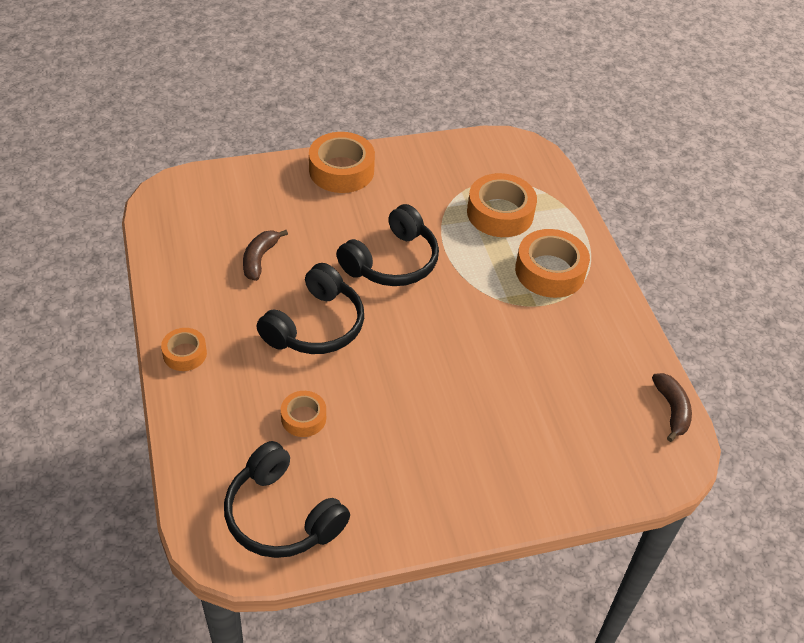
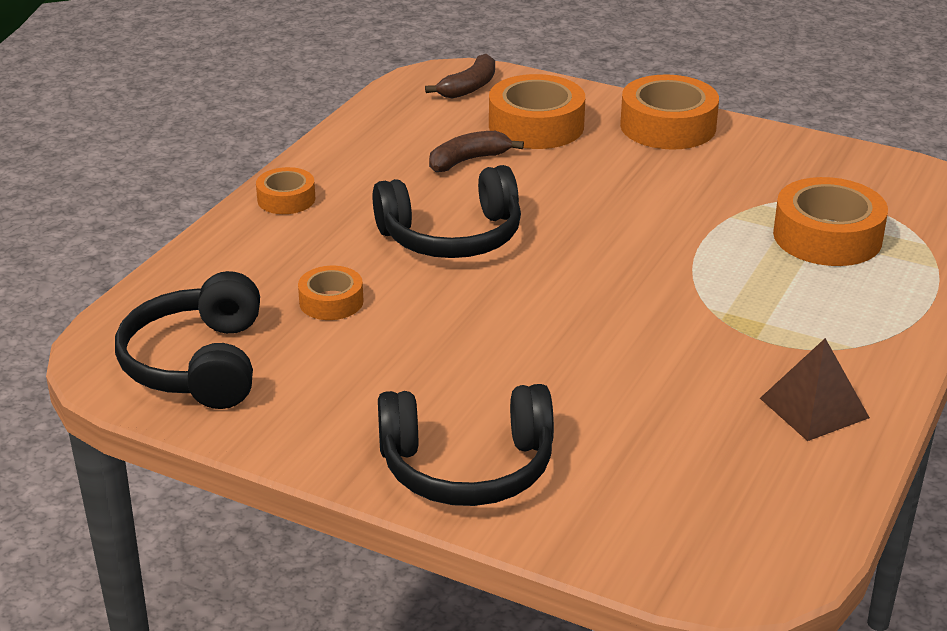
camera: 45 degrees right, 15 degrees down
black headphones [337,204,439,286] -> black headphones moved to [378,384,554,506]
orange tape [515,229,590,298] -> orange tape moved to [489,74,585,149]
brown banana [652,373,692,442] -> brown banana moved to [425,54,495,99]
none -> brown pyramid [760,338,870,441]

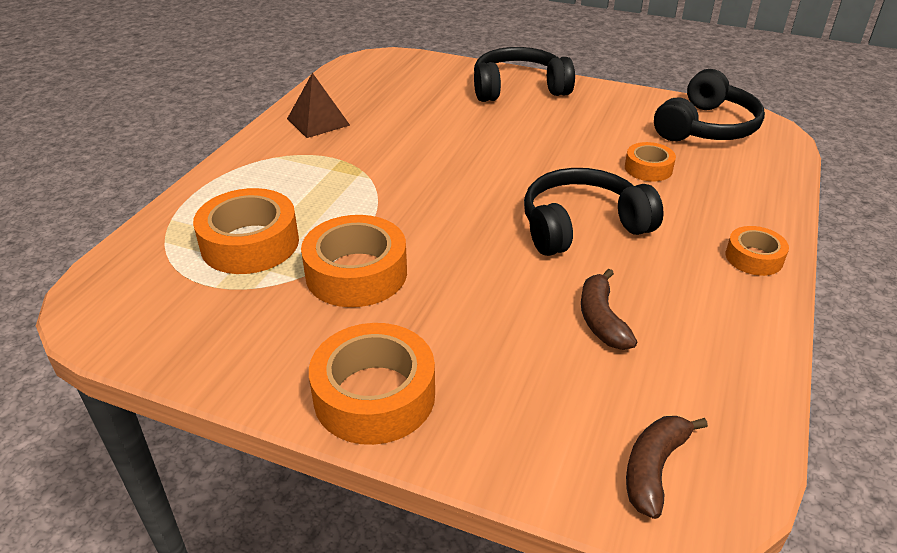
camera: 175 degrees right, 5 degrees up
black headphones [115,271,260,409] -> black headphones turned 45 degrees clockwise [654,69,765,141]
brown banana [429,131,524,172] -> brown banana turned 120 degrees clockwise [581,269,637,350]
orange tape [489,74,585,149] -> orange tape moved to [301,215,407,307]

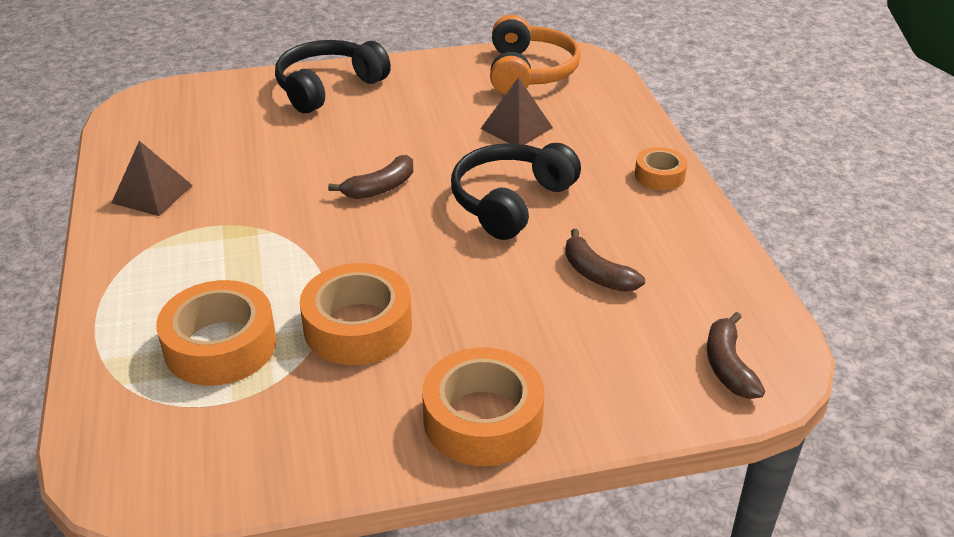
camera: 35 degrees left, 0 degrees up
orange tape [625,142,676,182] -> brown pyramid [480,77,553,145]
black headphones [654,69,765,141] -> orange headphones [490,15,581,95]
none -> brown banana [328,155,413,199]

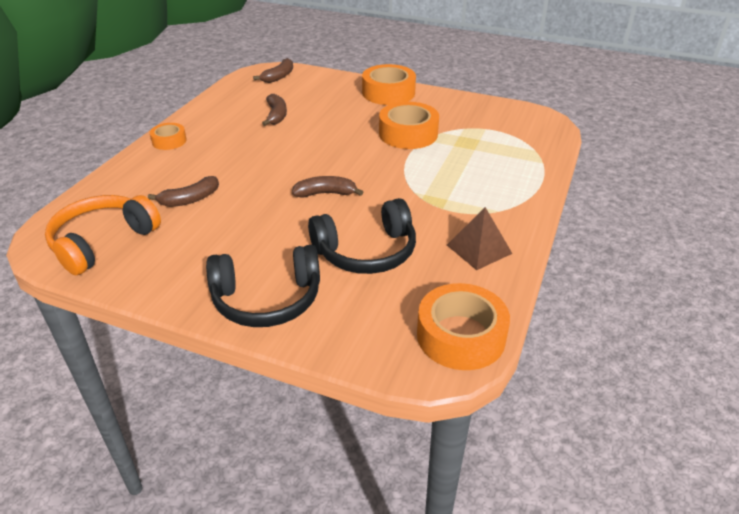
camera: 145 degrees left, 0 degrees up
orange tape [156,280,277,386] -> orange tape moved to [417,283,510,370]
black headphones [451,143,581,240] -> black headphones moved to [308,198,416,274]
brown pyramid [480,77,553,145] -> brown banana [148,176,219,207]

